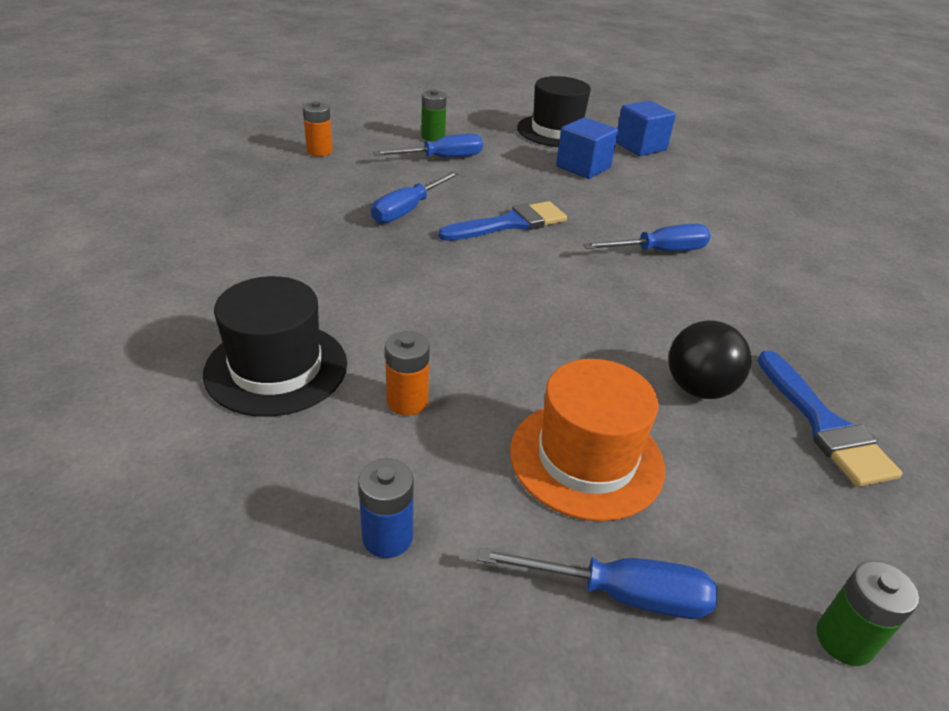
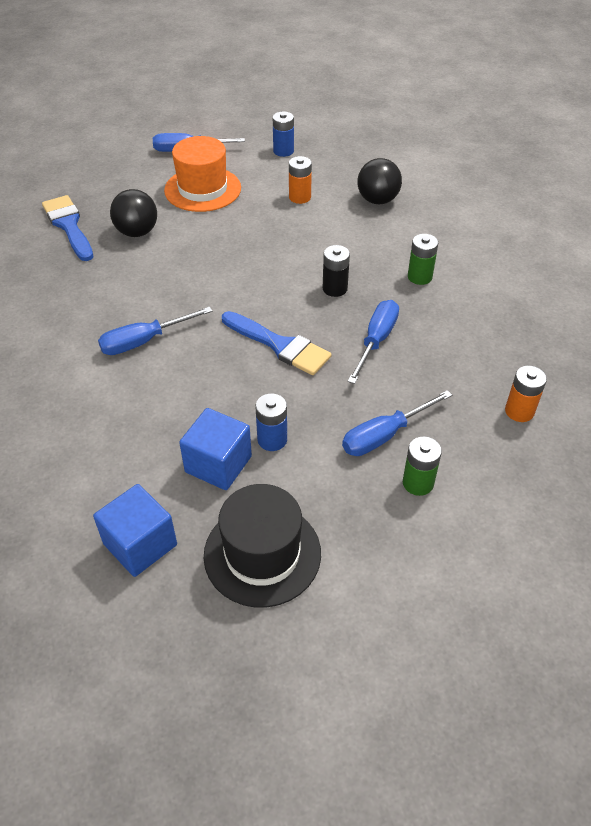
camera: 170 degrees right, 10 degrees up
black hat [203,276,347,417] -> black ball [357,158,402,204]
blue brush [438,201,567,241] -> blue brush turned 105 degrees counterclockwise [222,311,332,375]
green battery [816,561,919,666] -> green battery moved to [408,234,438,285]
none -> blue battery [255,394,287,451]
none -> black battery [323,245,350,297]

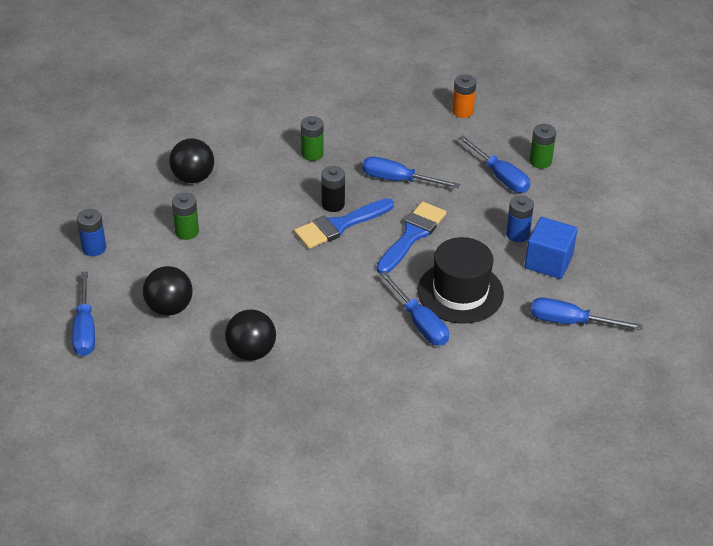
camera: 95 degrees left, 5 degrees down
blue brush [42,195,93,261] -> blue brush moved to [294,198,394,249]
blue cube [93,484,177,577] -> none
orange hat [164,136,241,212] -> black ball [143,266,193,316]
black hat [204,484,321,608] -> black hat moved to [417,237,504,324]
orange battery [289,156,312,204] -> green battery [172,193,199,240]
none -> blue screwdriver [531,298,643,330]

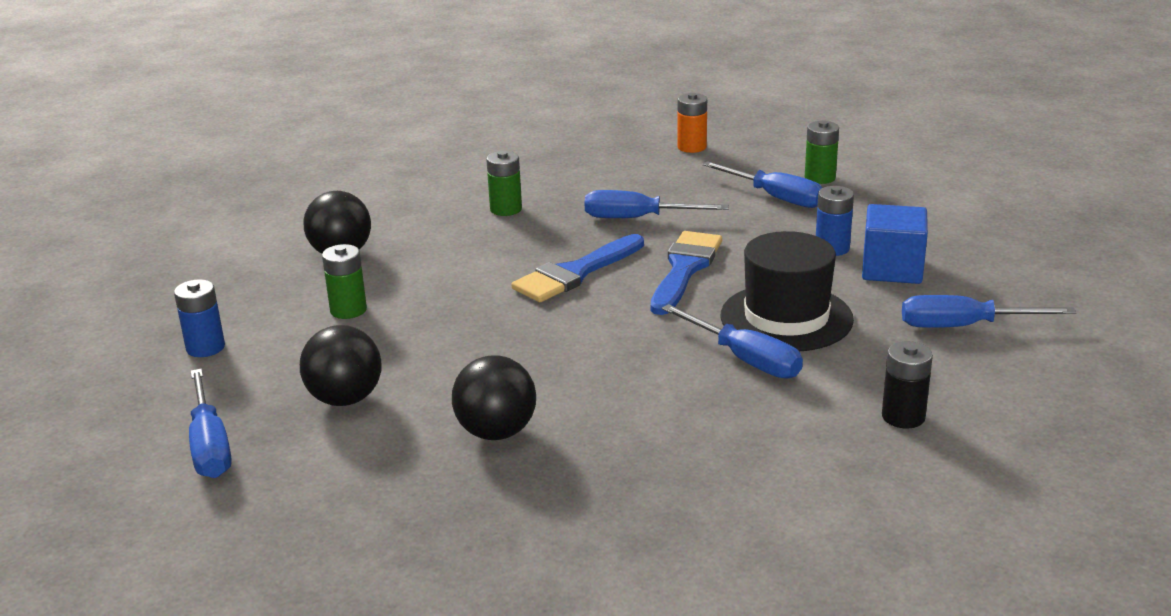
camera: 10 degrees left, 15 degrees down
black battery [321,166,345,212] -> black battery moved to [882,341,933,429]

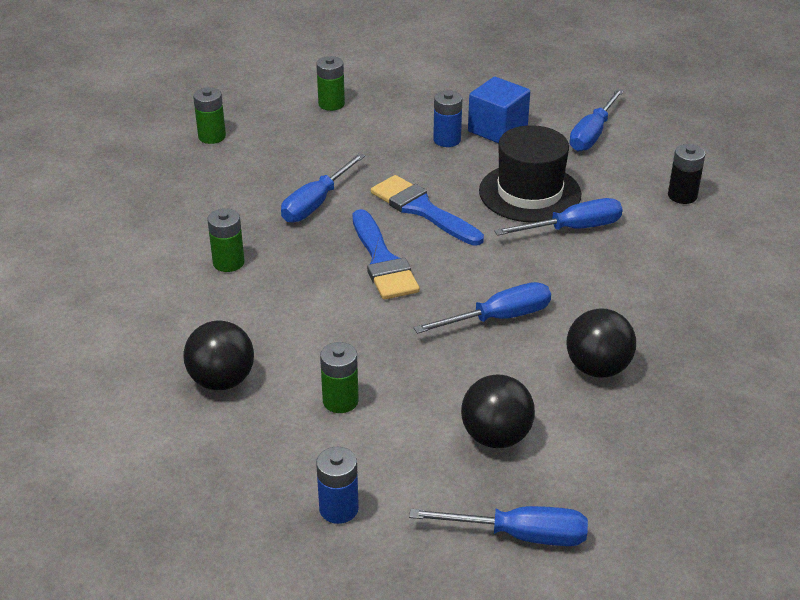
camera: 65 degrees left, 10 degrees up
orange battery [677,93,707,153] -> green battery [193,87,226,144]
blue screwdriver [702,161,823,208] -> blue screwdriver moved to [413,282,551,334]

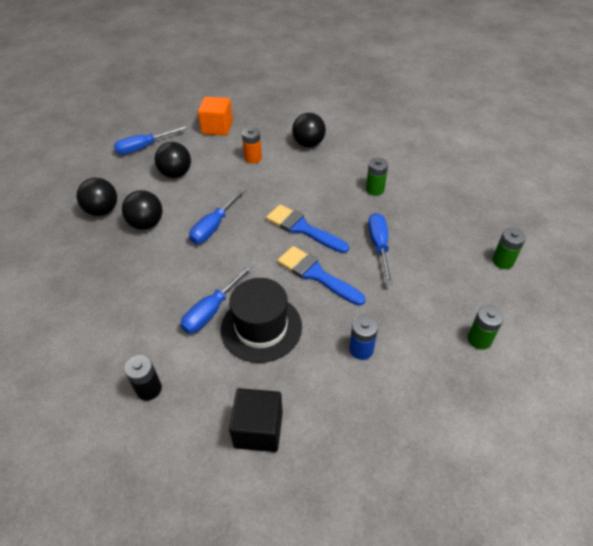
camera: 145 degrees right, 10 degrees up
blue battery [316,447,359,524] -> orange cube [198,97,233,136]
green battery [320,342,359,413] -> orange battery [242,127,262,164]
blue brush [371,175,484,246] -> blue brush turned 150 degrees counterclockwise [277,246,365,306]
blue cube [468,77,530,144] -> none
blue screwdriver [569,88,624,151] -> black cube [229,388,283,452]
none -> black ball [77,178,117,216]

